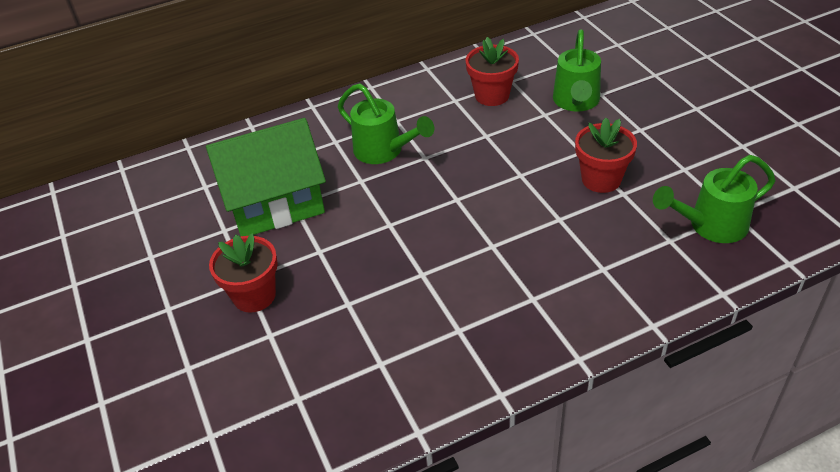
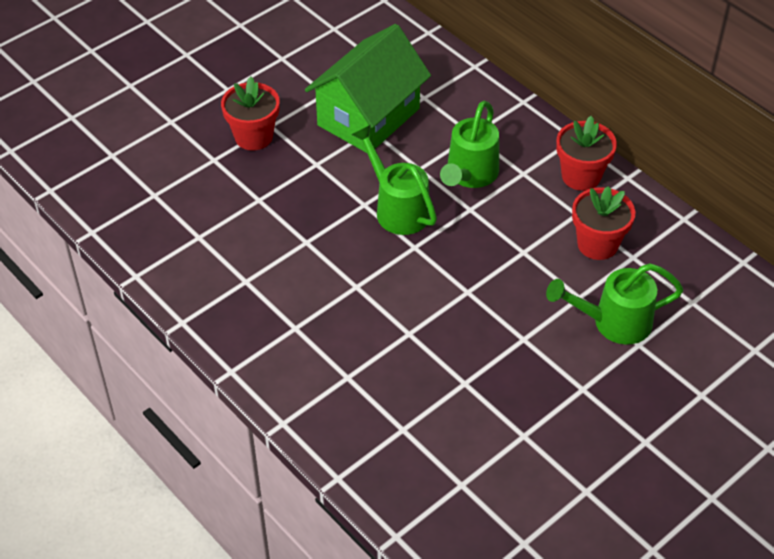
camera: 70 degrees right, 5 degrees up
green house [206,118,326,236] -> green house turned 75 degrees clockwise [305,24,431,153]
red flower pot [575,118,637,193] -> red flower pot moved to [556,116,617,191]
green watering can [653,155,775,243] -> green watering can moved to [351,125,437,235]

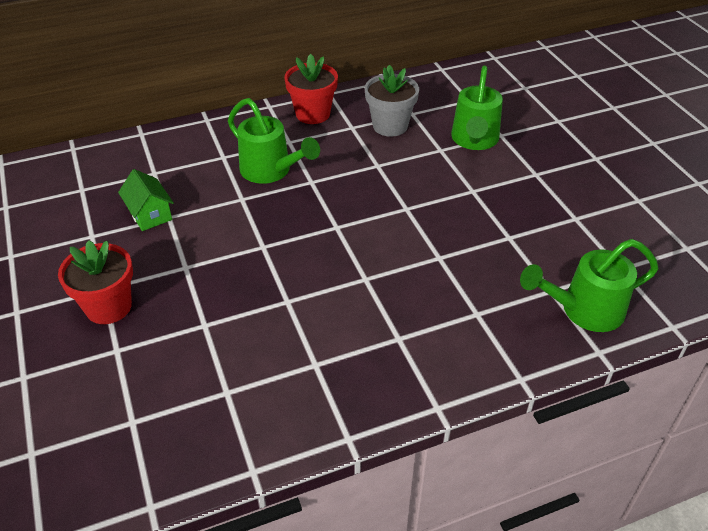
camera: 70 degrees left, 5 degrees down
green house [305,24,431,153] -> green house [118,169,174,231], size x0.45
green watering can [351,125,437,235] -> green watering can moved to [520,239,658,332]
red flower pot [572,186,635,260] -> grey flower pot [365,65,419,137]

